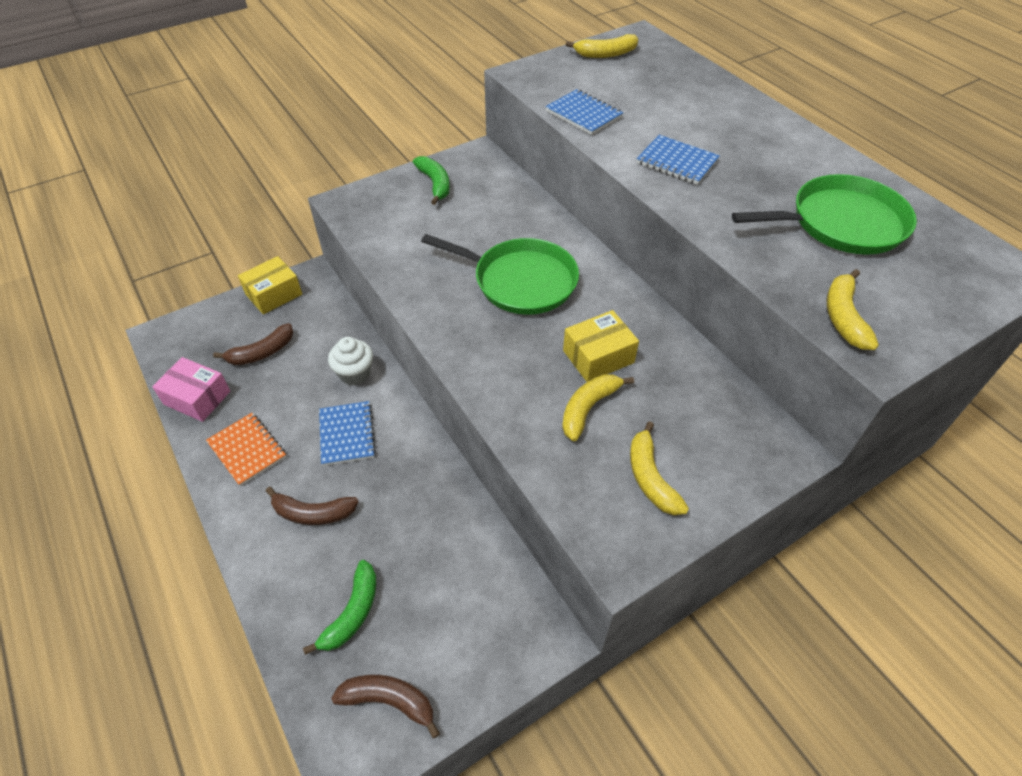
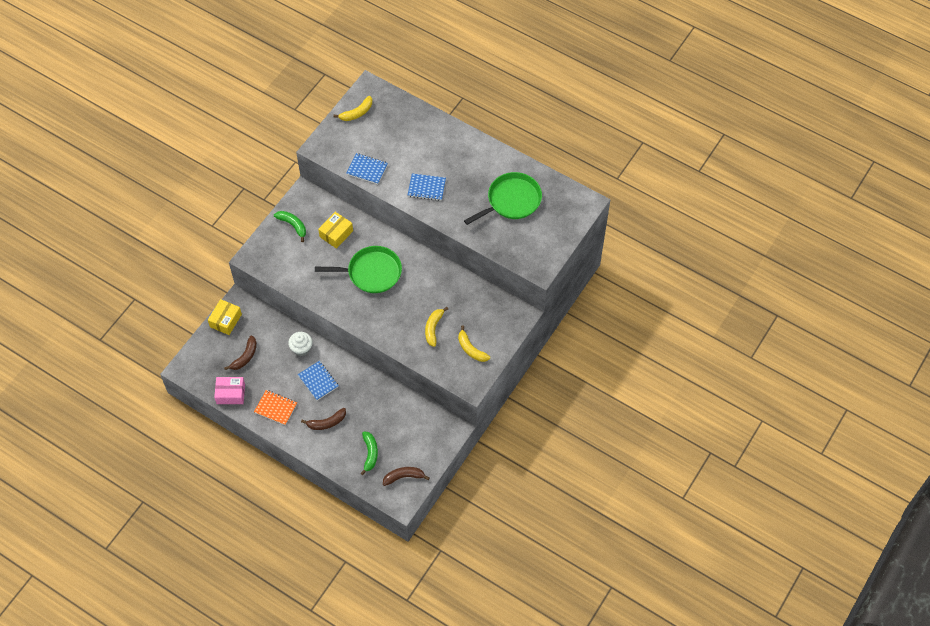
camera: 25 degrees left, 10 degrees up
yellow box [563,310,639,382] -> yellow box moved to [318,212,353,249]
yellow banana [827,269,879,350] -> none

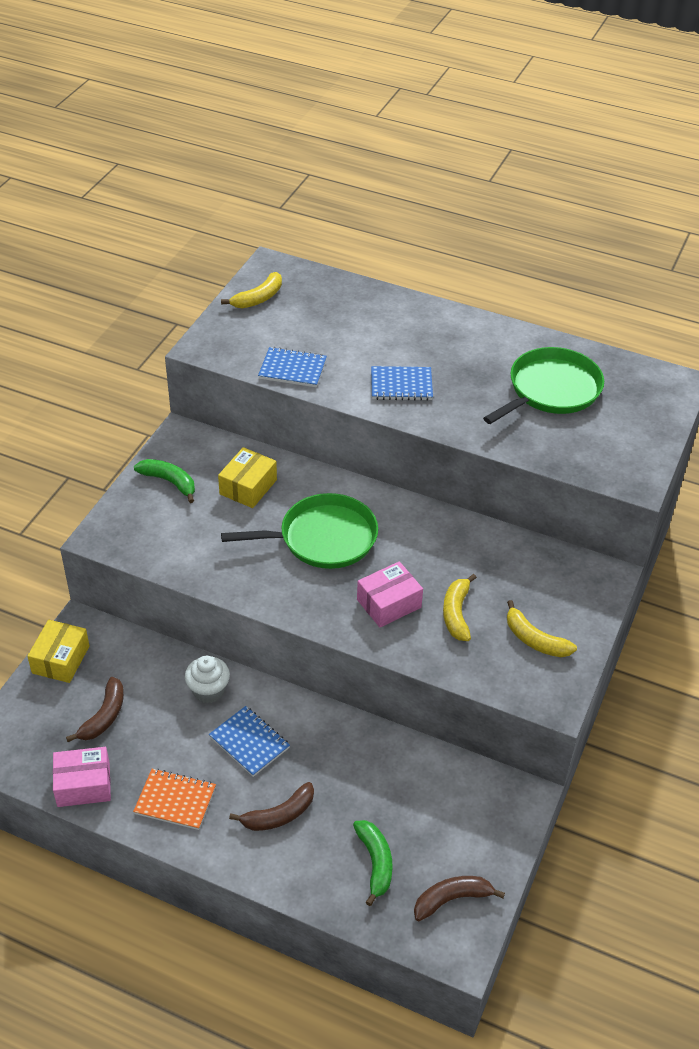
camera: 10 degrees left, 15 degrees down
none -> pink box [357,561,423,628]

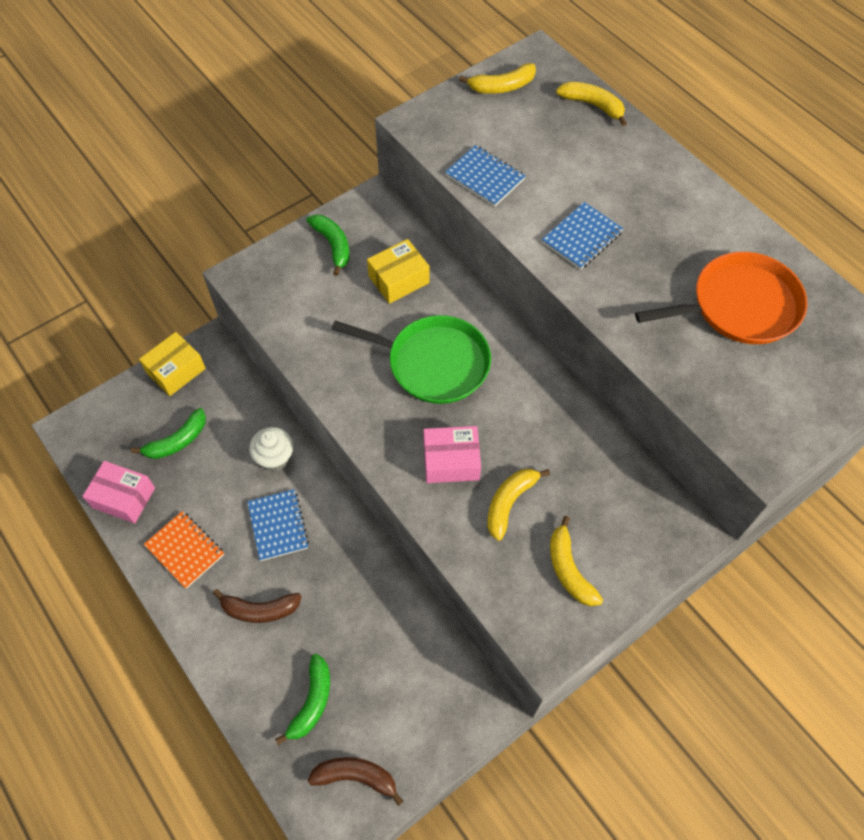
camera: 30 degrees right, 15 degrees up
brown banana [66,677,124,742] -> green banana [131,408,206,459]
blue notebook [371,366,433,401] -> blue notebook turned 75 degrees counterclockwise [542,202,624,270]
green pan [483,347,604,424] -> orange pan [635,252,807,344]
none -> yellow banana [556,82,627,126]

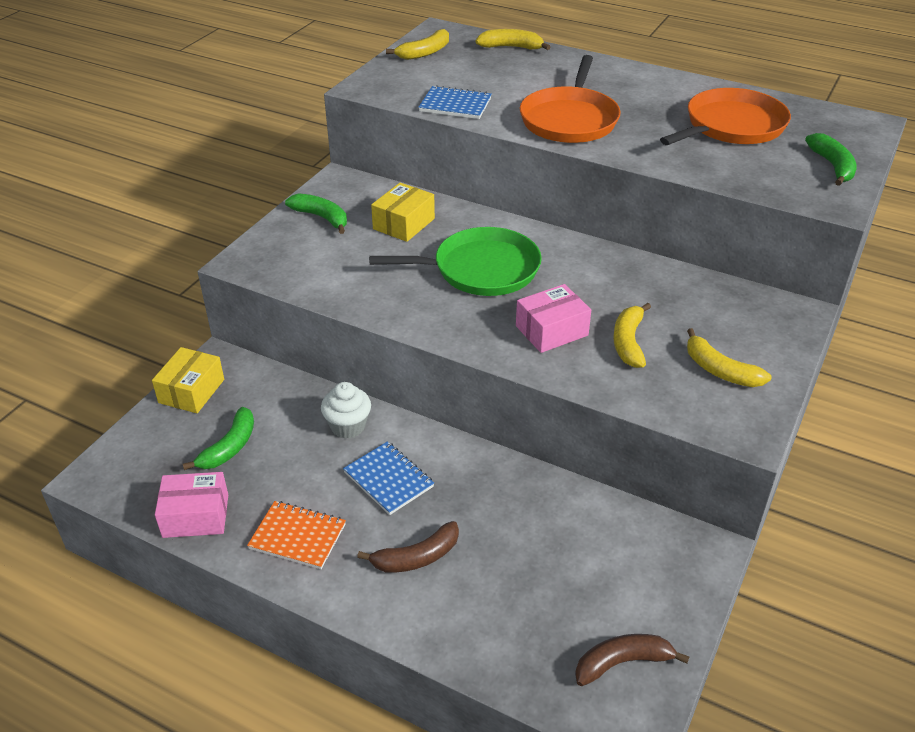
camera: 25 degrees left, 20 degrees down
green banana [275,654,330,745] -> green banana moved to [805,133,857,186]
blue notebook [542,202,624,270] -> orange pan [520,55,621,143]

